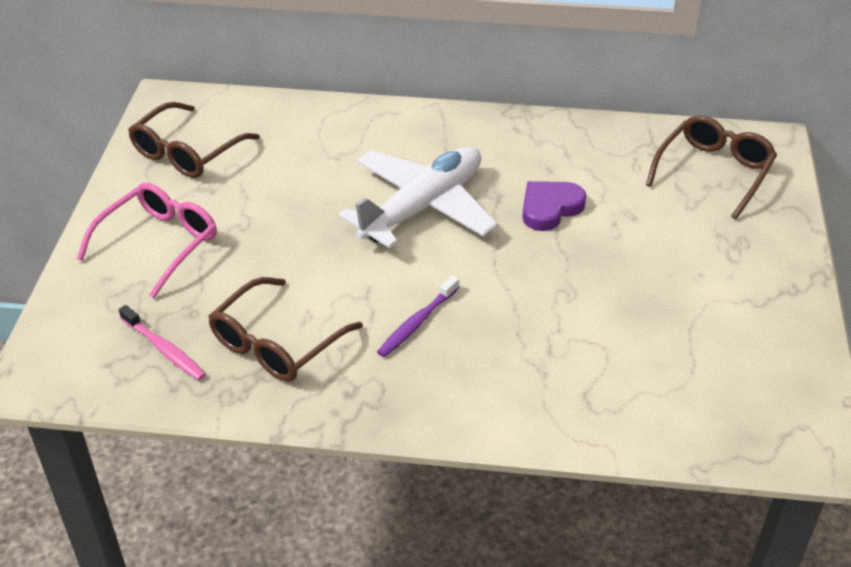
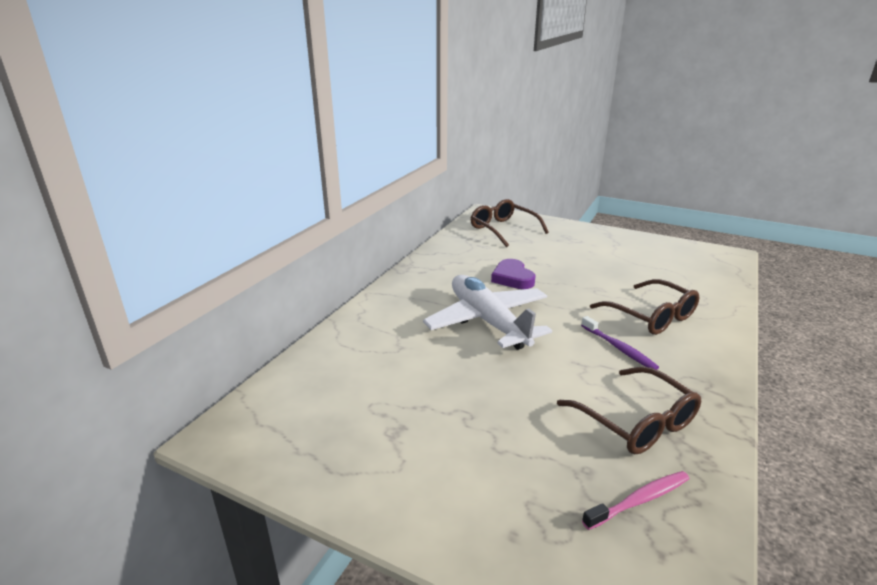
camera: 70 degrees left, 15 degrees down
pink glasses [77,183,217,298] -> none
brown glasses [128,102,260,178] -> brown glasses moved to [590,279,700,335]

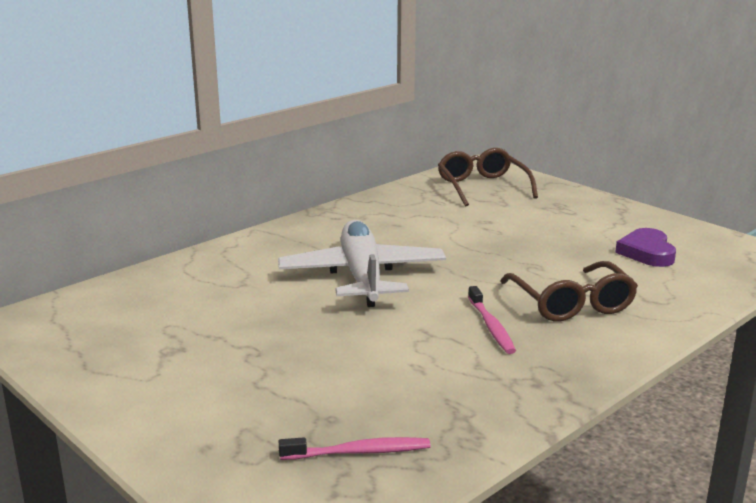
camera: 20 degrees right, 5 degrees down
purple heart [491,259,536,289] -> purple heart moved to [615,228,676,267]
brown glasses [557,367,701,455] -> none
purple toothbrush [581,316,659,370] -> pink toothbrush [468,286,516,354]

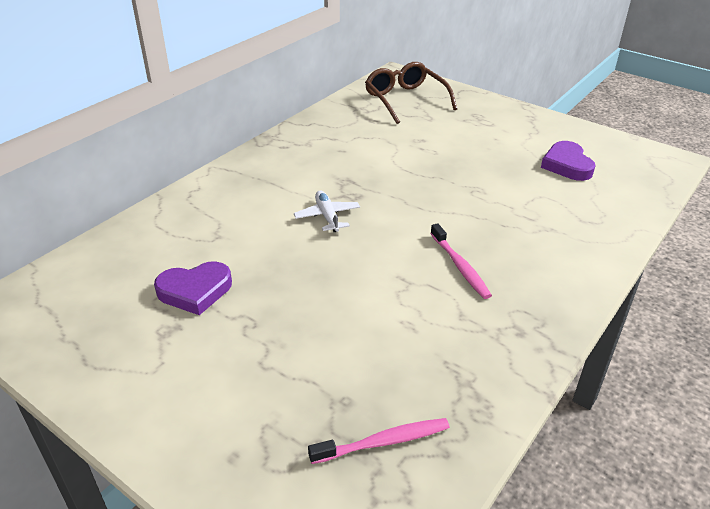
camera: 10 degrees left, 15 degrees up
white plane [278,220,446,307] -> white plane [294,191,360,232], size x0.43
brown glasses [500,261,638,322] -> none
none -> purple heart [154,261,232,315]

